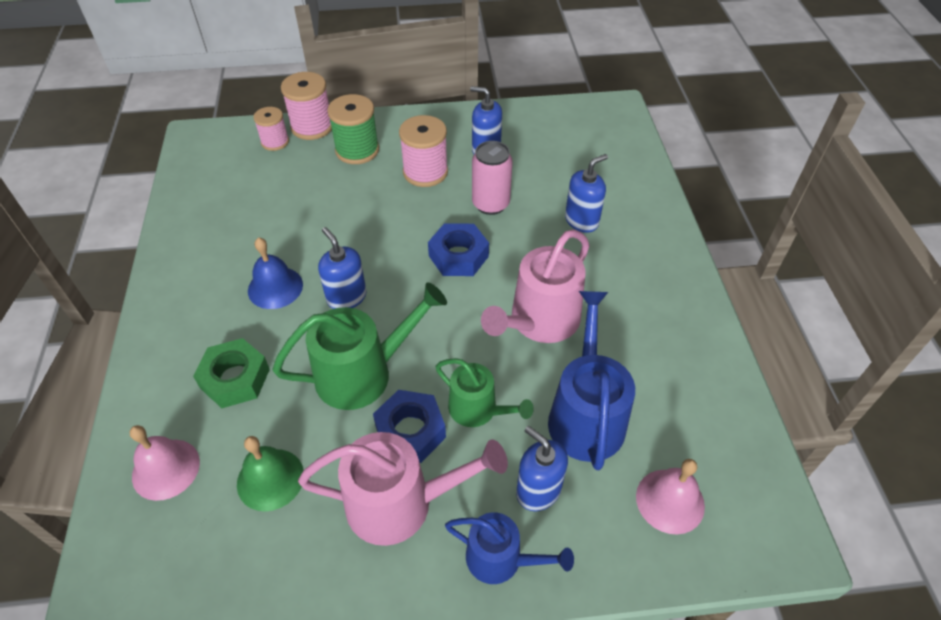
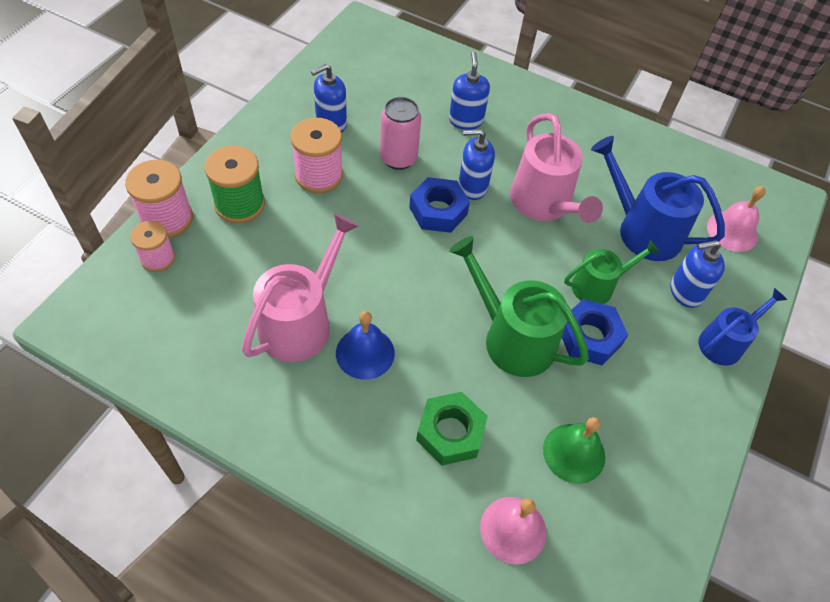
camera: 60 degrees left, 5 degrees up
green watering can [273,283,447,410] -> green watering can turned 60 degrees counterclockwise [449,236,589,377]
pink watering can [298,432,508,546] -> pink watering can moved to [242,213,359,362]
blue soap dispenser [318,227,367,309] -> blue soap dispenser moved to [458,129,495,200]

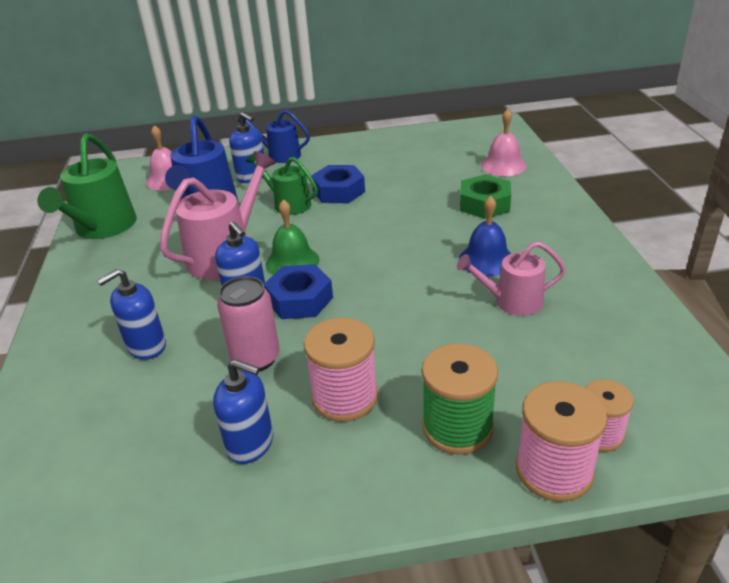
camera: 120 degrees left, 20 degrees down
pink watering can [242,213,359,362] -> pink watering can [457,242,566,316], size x0.62
green watering can [449,236,589,377] -> green watering can moved to [37,133,136,239]
green bell [543,417,605,484] -> green bell moved to [266,199,320,275]

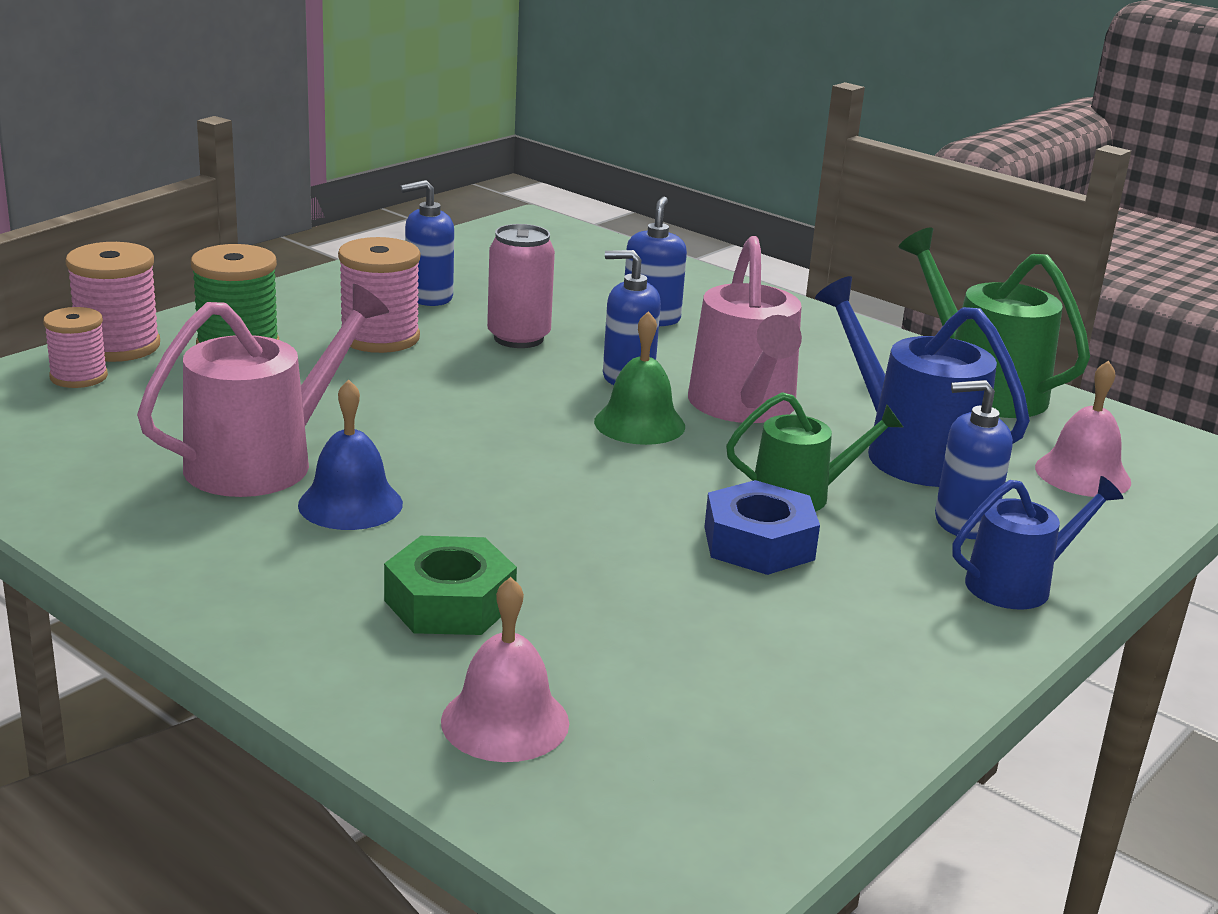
camera: 135 degrees right, 10 degrees down
blue nut [264,264,333,319] -> none
pink watering can [457,242,566,316] -> pink watering can [137,284,389,497], size x1.60

